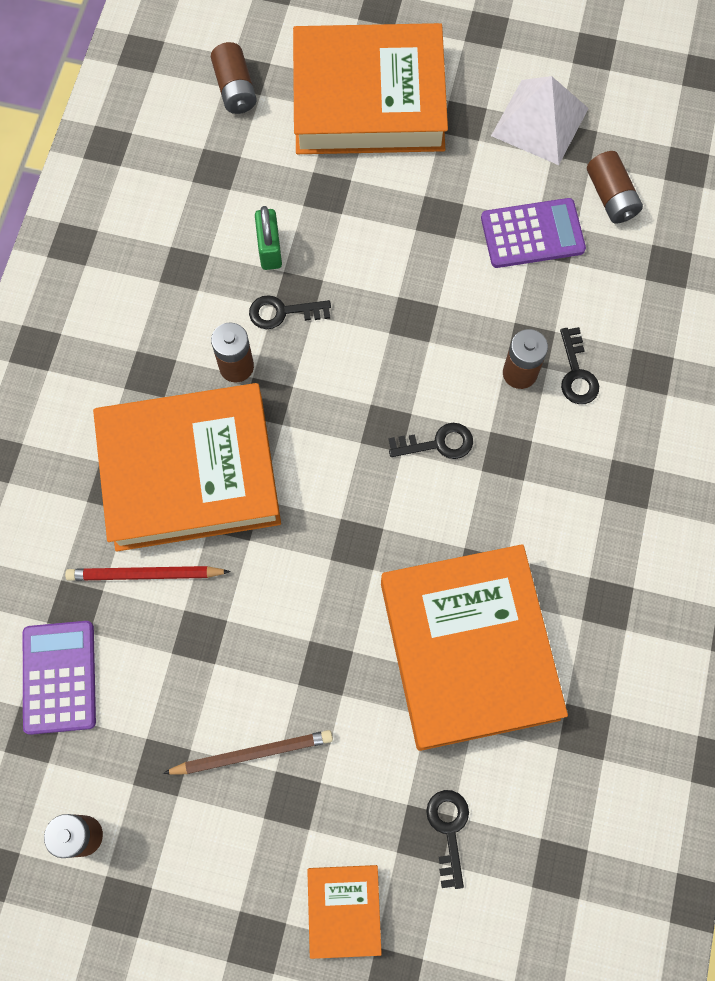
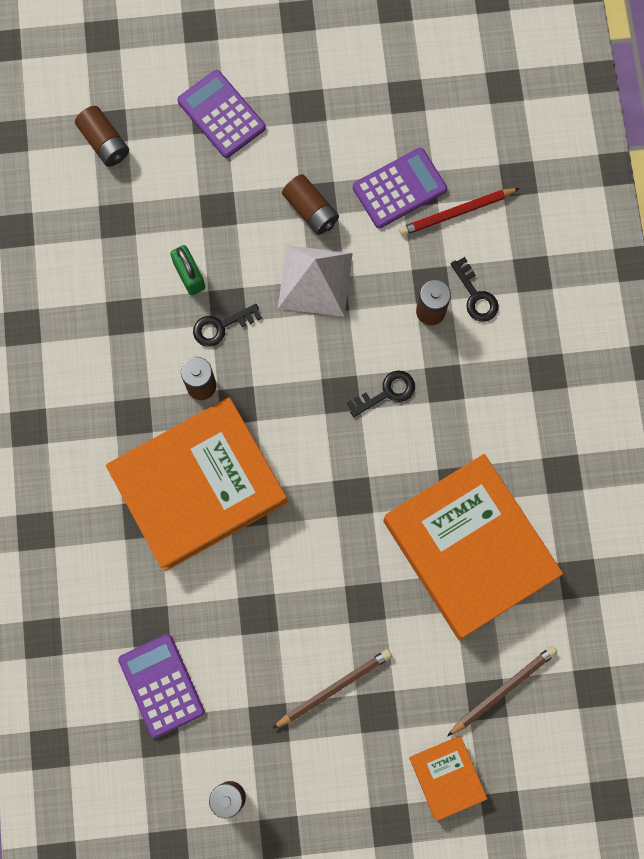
camera: 20 degrees left, 5 degrees up
red pencil [65,566,231,581] -> red pencil moved to [399,188,520,236]
orange book [293,23,448,154] -> purple calculator [177,70,266,158]
black key [426,790,469,889] -> brown pencil [447,646,557,737]
white pyramid [491,76,589,165] -> white pyramid moved to [278,245,353,317]
brown battery [587,151,643,223] -> brown battery moved to [282,174,339,235]

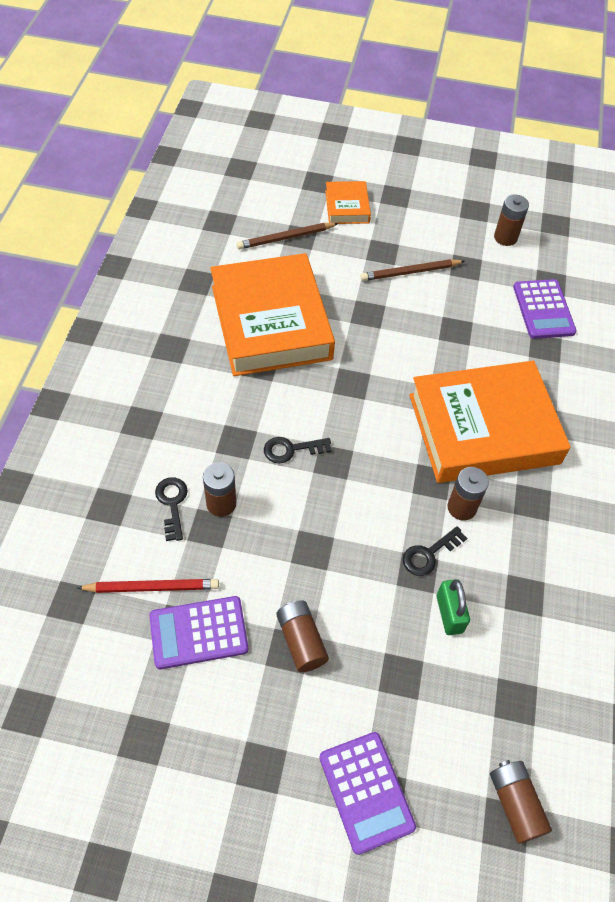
camera: 165 degrees left, 20 degrees down
black key [193,304,262,347] -> black key turned 150 degrees clockwise [403,526,467,576]
white pyramid [278,245,353,317] -> none

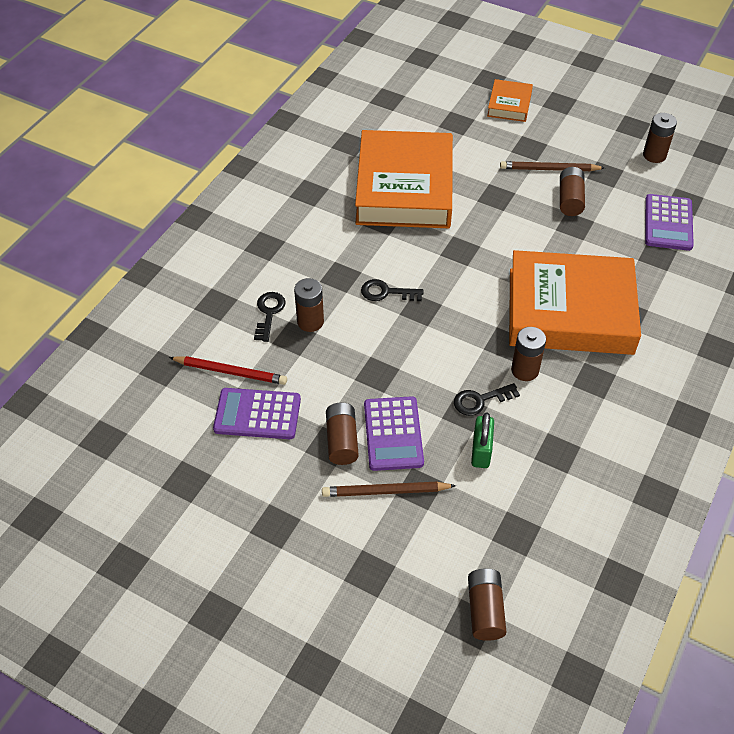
camera: 20 degrees right, 5 degrees down
brown pencil [237,223,339,250] -> brown pencil moved to [322,482,456,497]
purple calculator [319,732,416,855] -> purple calculator moved to [364,396,424,471]
none -> brown battery [560,167,585,216]

